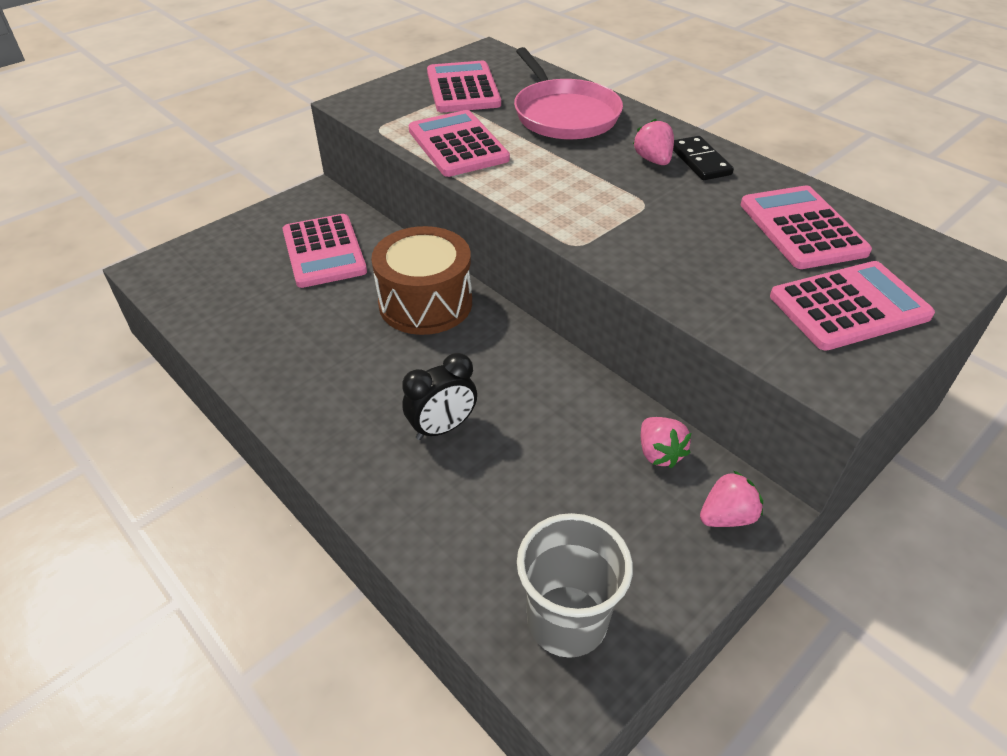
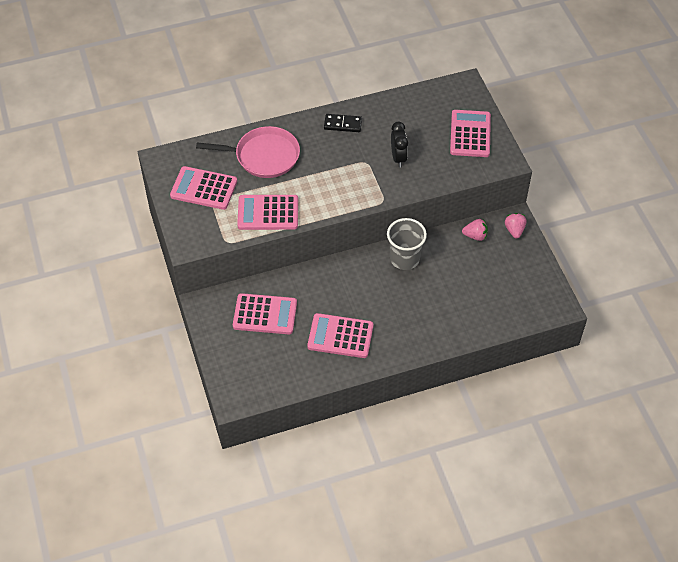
camera: 65 degrees left, 10 degrees up
brown drum [371,226,472,335] -> none
black clock [402,353,477,440] -> black clock moved to [391,122,408,167]
grey cup [517,513,633,658] -> grey cup moved to [387,218,427,270]
pink strawberry [633,118,674,165] -> none
pink calculator [741,185,872,269] -> pink calculator moved to [307,313,373,358]

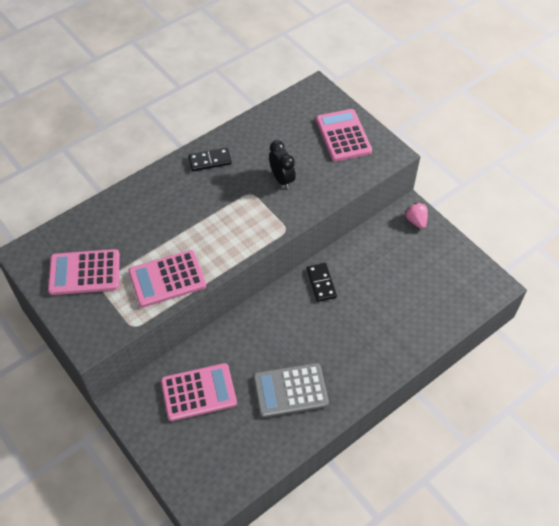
camera: 20 degrees left, 0 degrees up
pink pan [196,126,300,178] -> none
pink calculator [307,313,373,358] -> grey calculator [253,363,329,418]
grey cup [387,218,427,270] -> black domino [307,263,337,302]
pink strawberry [462,219,488,241] -> none

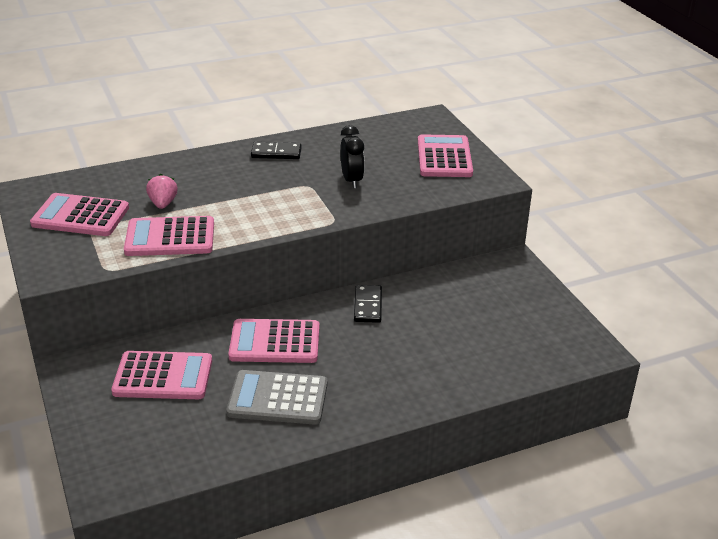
camera: 15 degrees right, 20 degrees down
pink strawberry [405,202,428,229] -> pink strawberry moved to [146,174,178,209]
none -> pink calculator [228,319,320,363]

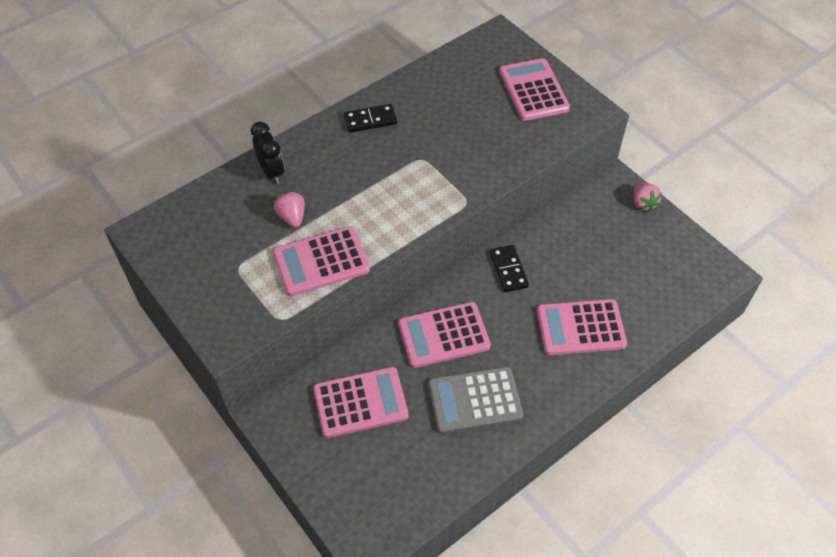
camera: 15 degrees left, 20 degrees up
pink calculator [30,193,129,236] -> pink calculator moved to [536,299,627,355]
black clock [340,125,365,189] -> black clock moved to [251,122,284,184]
none -> pink strawberry [633,182,662,212]

